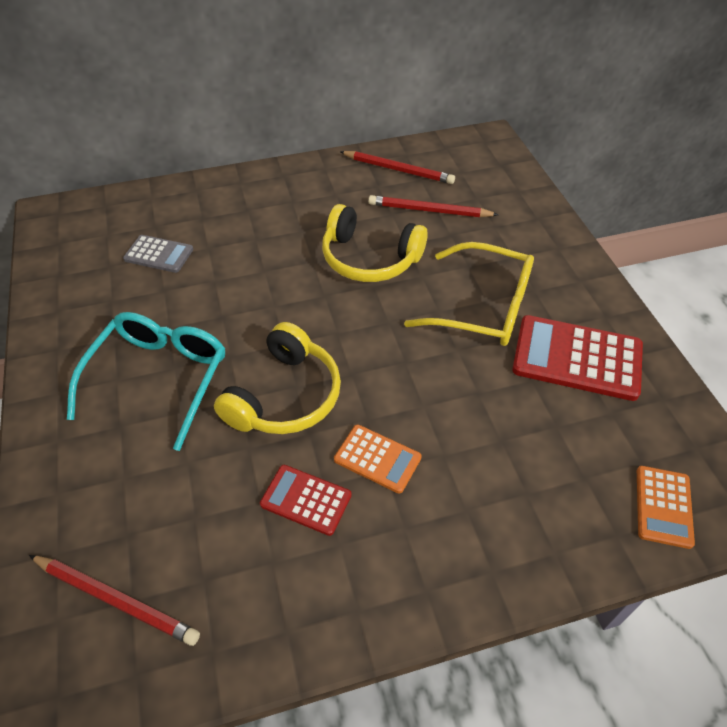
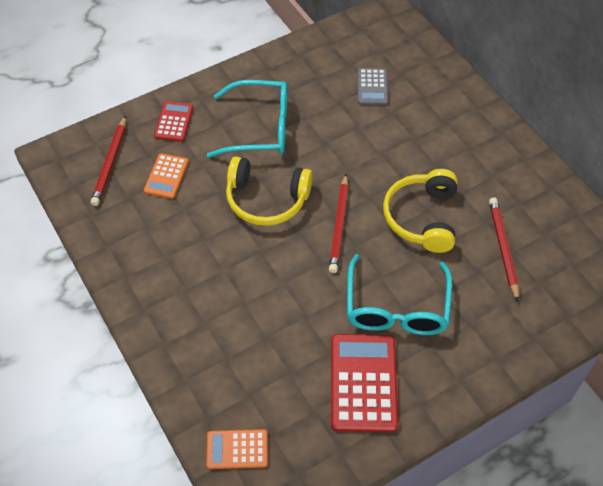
camera: 75 degrees right, 5 degrees up
red calculator [260,465,352,536] -> red calculator moved to [154,101,194,142]
orange calculator [334,424,422,494] -> orange calculator moved to [144,153,189,199]
red pencil [340,151,455,184] -> red pencil moved to [329,174,349,273]
yellow glasses [404,242,534,346] -> turquoise glasses [347,254,452,335]

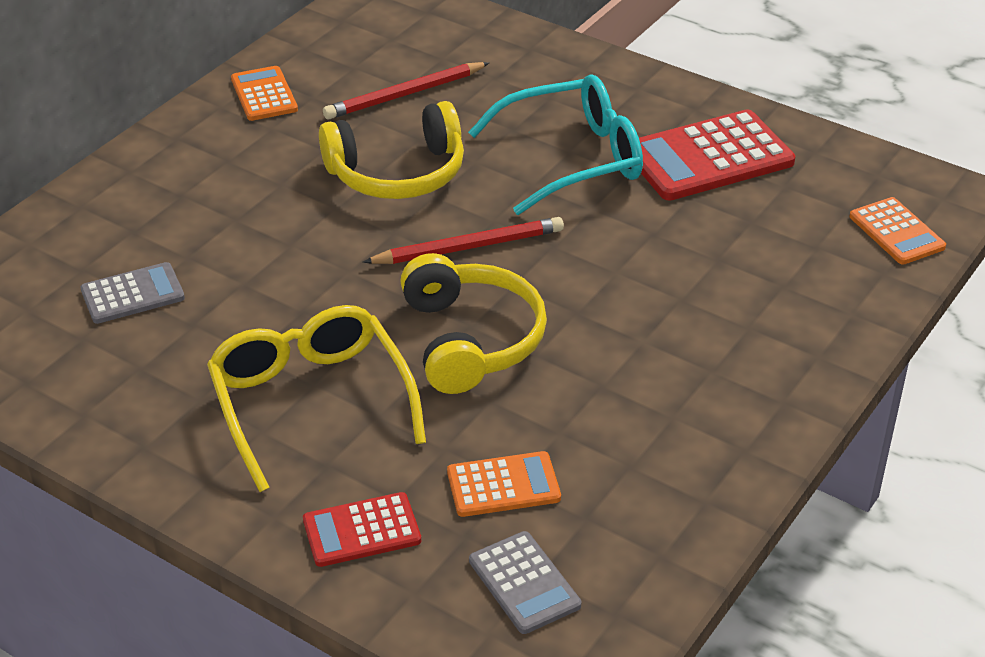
camera: 115 degrees left, 15 degrees down
red pencil [90,116,126,206] -> grey calculator [469,531,581,634]
turquoise glasses [207,80,287,158] -> yellow glasses [207,305,426,492]
none -> orange calculator [231,66,298,121]

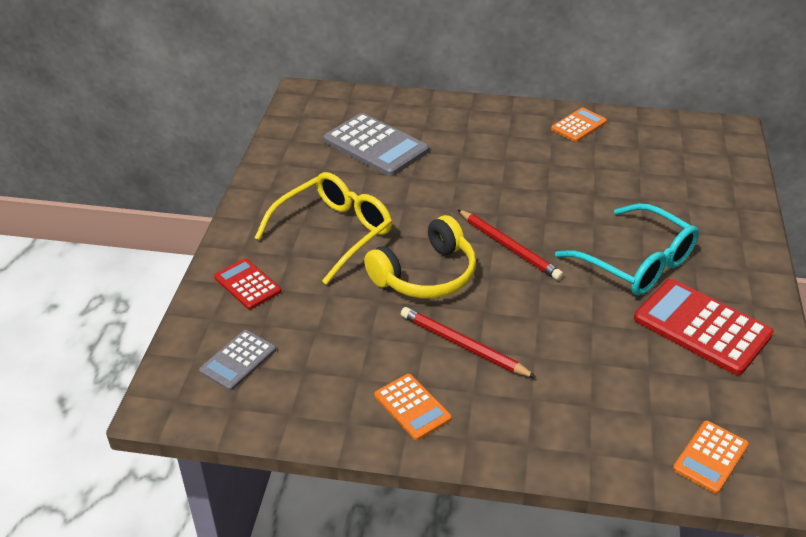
camera: 65 degrees right, 0 degrees up
grey calculator [80,262,185,324] -> grey calculator [323,113,429,176], size x1.77
yellow headphones [319,101,464,199] -> none
red pencil [323,62,489,120] -> red pencil moved to [401,307,537,378]
orange calculator [447,451,561,517] -> orange calculator moved to [375,374,452,440]

